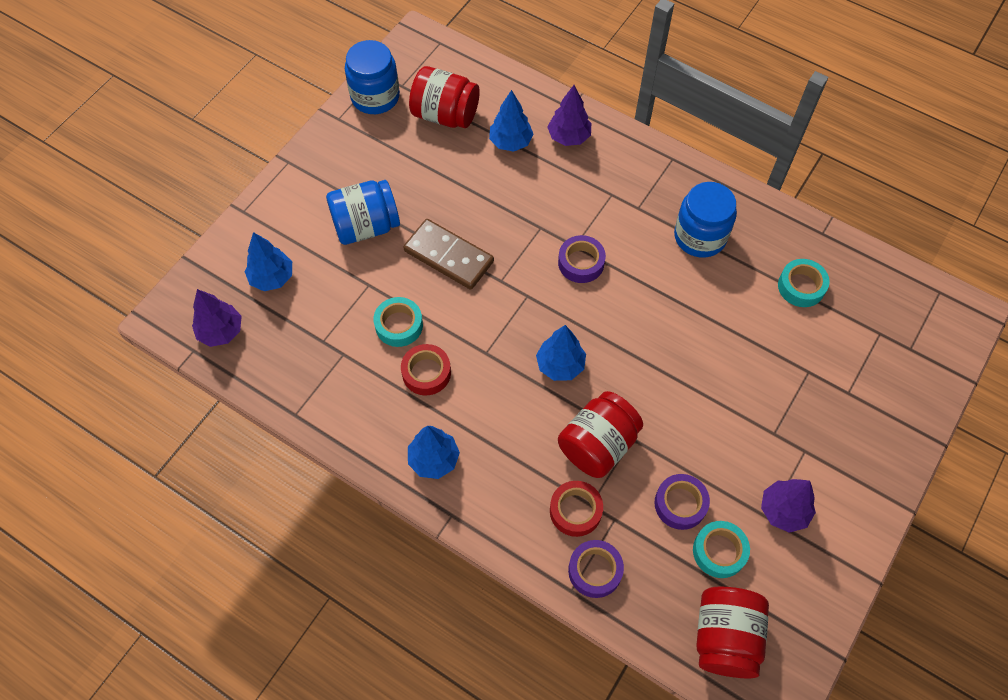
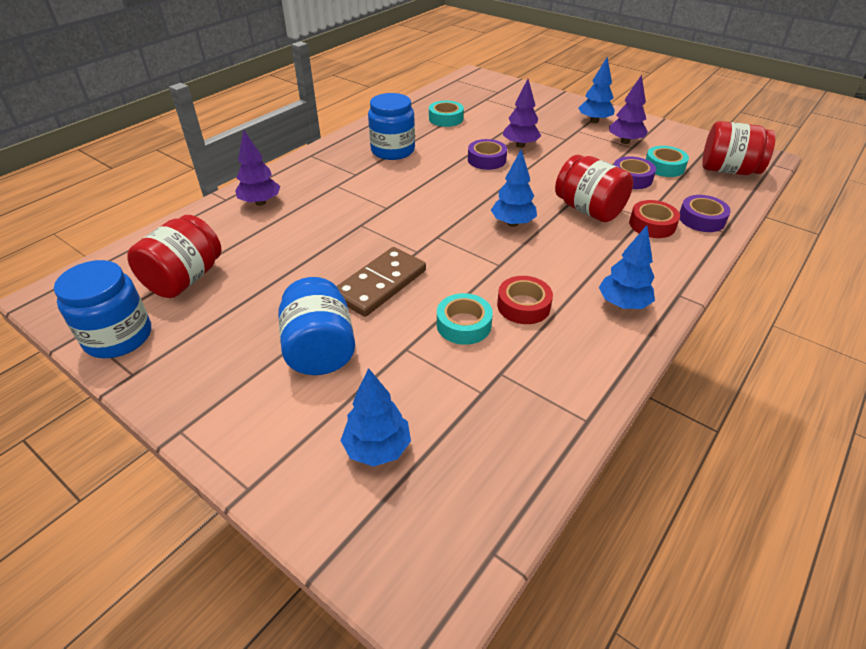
camera: 85 degrees left, 20 degrees down
purple tree [192,289,242,347] -> purple tree moved to [503,79,541,148]
blue tree [489,90,534,152] -> blue tree moved to [579,57,615,123]
purple tape [558,235,606,283] -> purple tape moved to [468,139,507,170]

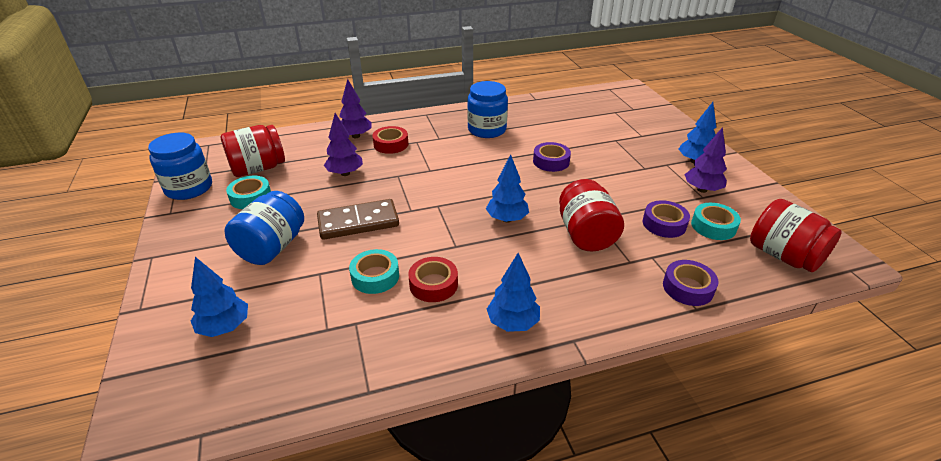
camera: 35 degrees right, 5 degrees down
turquoise tape [429,101,464,127] -> turquoise tape moved to [226,176,271,209]
purple tree [503,79,541,148] -> purple tree moved to [324,113,363,176]
red tape [629,200,680,238] -> red tape moved to [372,126,408,154]

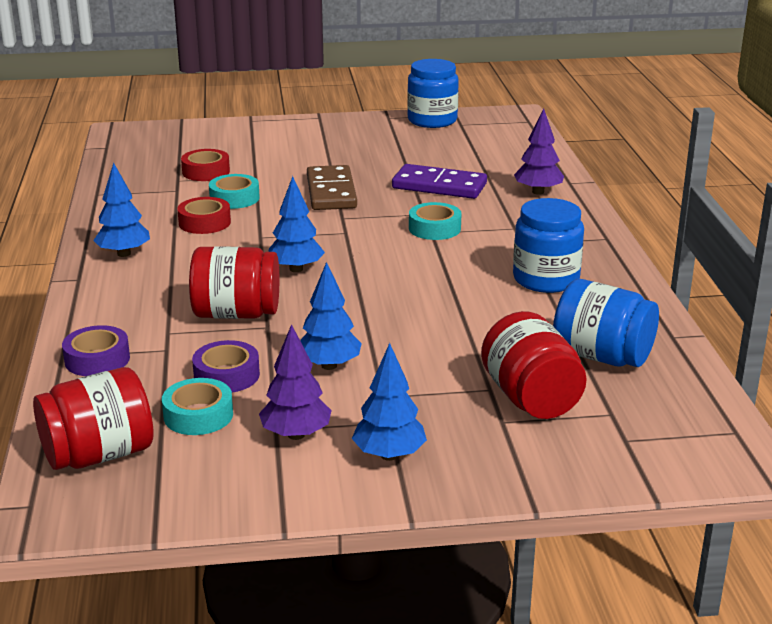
camera: 100 degrees right, 10 degrees down
blue tree [191,257,248,337] -> blue tree moved to [300,262,362,370]
red jar [221,125,285,177] -> red jar moved to [481,311,587,419]
blue jar [225,191,304,265] -> blue jar moved to [553,279,659,367]
turquoise tape [226,176,271,209] -> turquoise tape moved to [409,202,461,240]
purple tree [324,113,363,176] -> purple domino [392,164,487,199]
red tape [372,126,408,154] -> red tape moved to [181,149,230,181]
purple tape [533,142,571,172] -> none

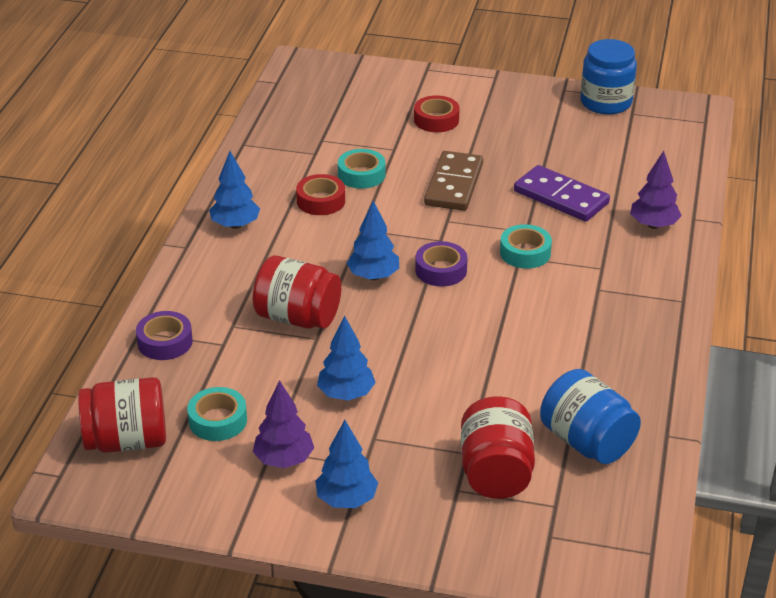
camera: 20 degrees right, 10 degrees up
red tape [181,149,230,181] -> red tape moved to [414,95,460,132]
purple tape [192,340,260,393] -> purple tape moved to [415,241,467,286]
blue jar [513,198,584,293] -> none

